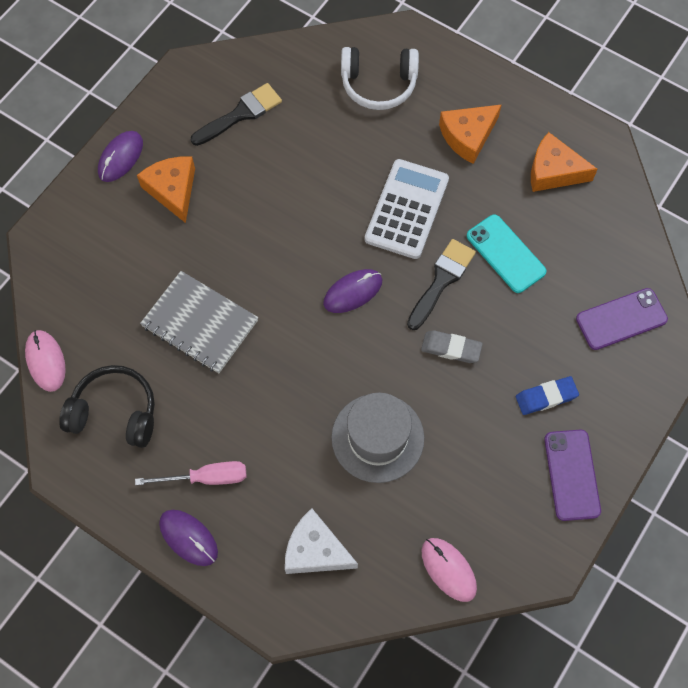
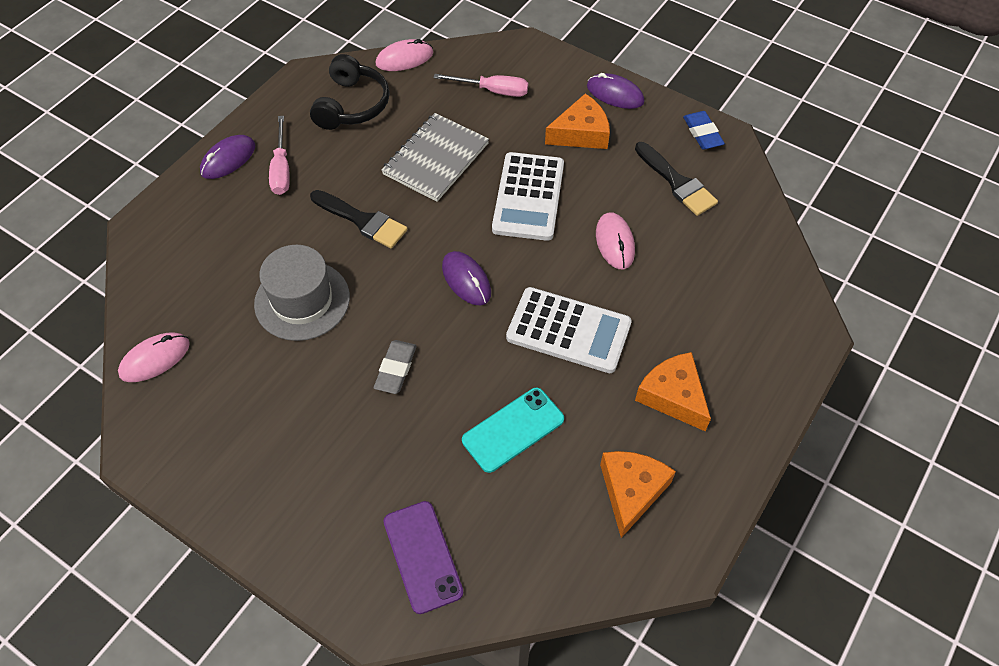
camera: 90 degrees right, 10 degrees down
white cheese [285,508,358,574] -> none
white headphones [341,47,419,110] -> none
black brush [407,239,476,330] -> black brush moved to [310,190,408,248]
blue eraser [516,376,579,415] -> blue eraser moved to [683,111,725,150]
purple phone [544,430,601,521] -> none
none -> pink screwdriver [433,74,528,97]
none -> white calculator [492,152,564,241]
none -> pink mouse [596,212,635,270]

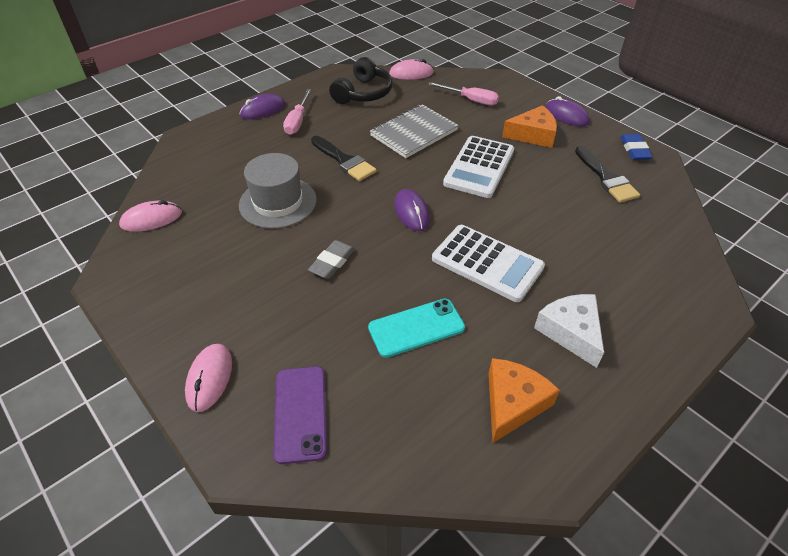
camera: 15 degrees right, 10 degrees down
pink mouse [596,212,635,270] -> pink mouse moved to [185,344,232,412]
orange cheese [635,352,711,431] -> white cheese [534,294,604,368]

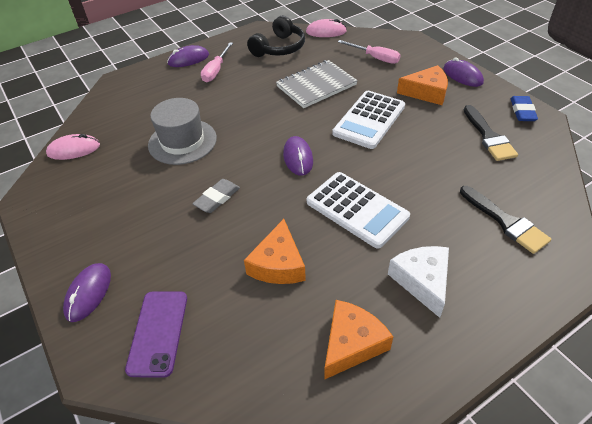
camera: 10 degrees right, 0 degrees up
pink mouse [185,344,232,412] -> purple mouse [63,263,111,322]
black brush [311,136,377,181] -> black brush moved to [460,186,551,254]
turquoise phone [368,299,465,358] -> orange cheese [244,219,306,284]

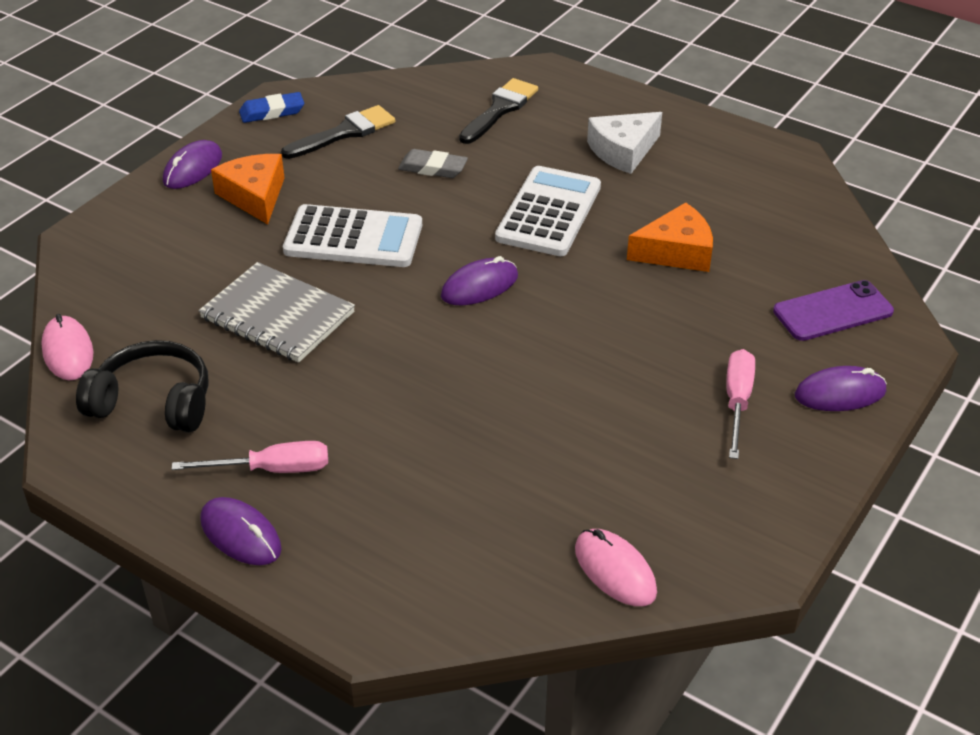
camera: 115 degrees left, 5 degrees down
grey hat [148,98,217,165] -> none
grey eraser [192,179,240,213] -> grey eraser moved to [398,149,468,178]
orange cheese [324,300,393,380] -> none
pink screwdriver [338,40,401,64] -> pink screwdriver moved to [726,349,755,459]

